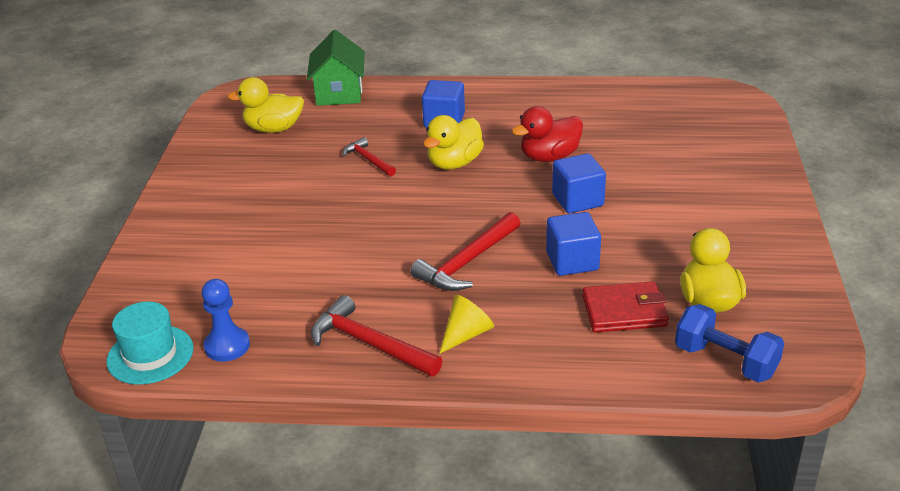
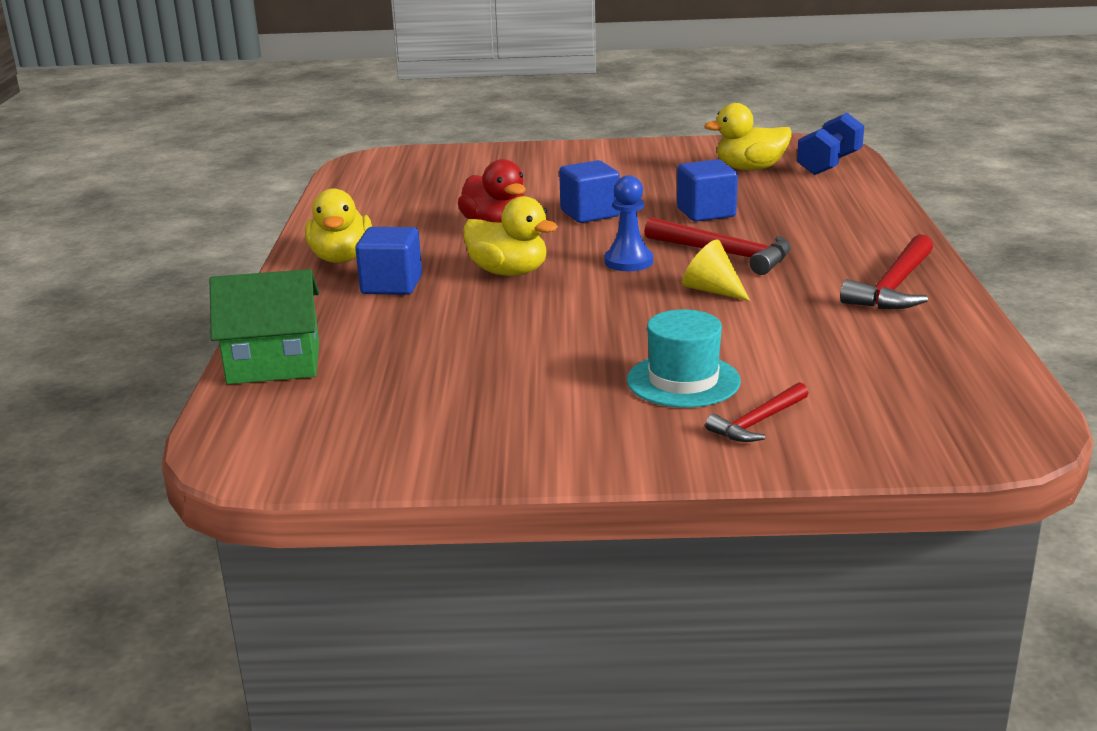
camera: 95 degrees left, 10 degrees down
turquoise hat [107,302,194,385] -> turquoise hat moved to [627,309,741,408]
blue pawn [201,279,250,362] -> blue pawn moved to [604,175,653,271]
yellow duck [227,77,304,133] -> yellow duck moved to [305,188,372,263]
red hammer [342,137,396,176] -> red hammer moved to [706,382,809,442]
yellow cone [439,295,494,354] -> yellow cone moved to [682,240,750,301]
red wallet [582,281,669,333] -> none

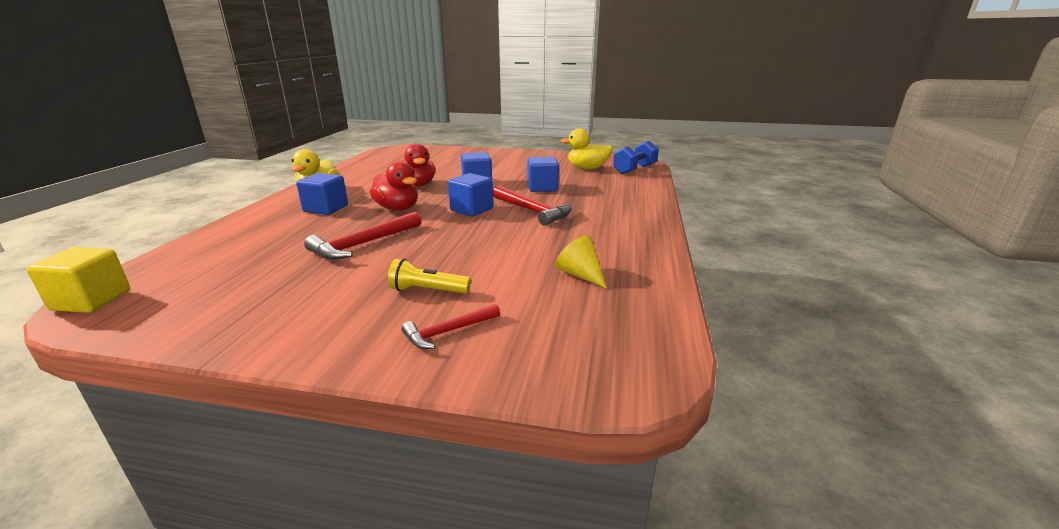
camera: 10 degrees right, 0 degrees up
green house [210,269,319,384] -> none
yellow duck [463,196,558,276] -> red duck [370,161,418,211]
blue pawn [604,175,653,271] -> blue cube [448,173,493,216]
turquoise hat [627,309,741,408] -> yellow flashlight [388,259,471,294]
yellow cone [682,240,750,301] -> yellow cone moved to [556,235,606,288]
red hammer [840,234,933,309] -> red hammer moved to [304,212,421,260]
none -> yellow cube [27,247,130,313]

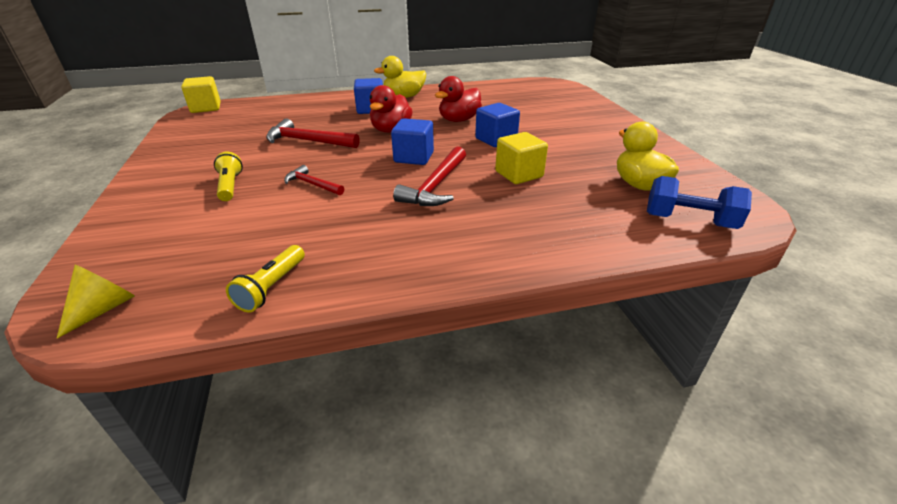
camera: 65 degrees right, 10 degrees up
red hammer [401,304,500,349] -> red hammer moved to [284,165,344,195]
blue cube [528,157,559,192] -> yellow cube [495,132,548,184]
yellow cone [556,235,606,288] -> yellow cone moved to [56,265,135,339]
none -> yellow flashlight [226,245,305,313]

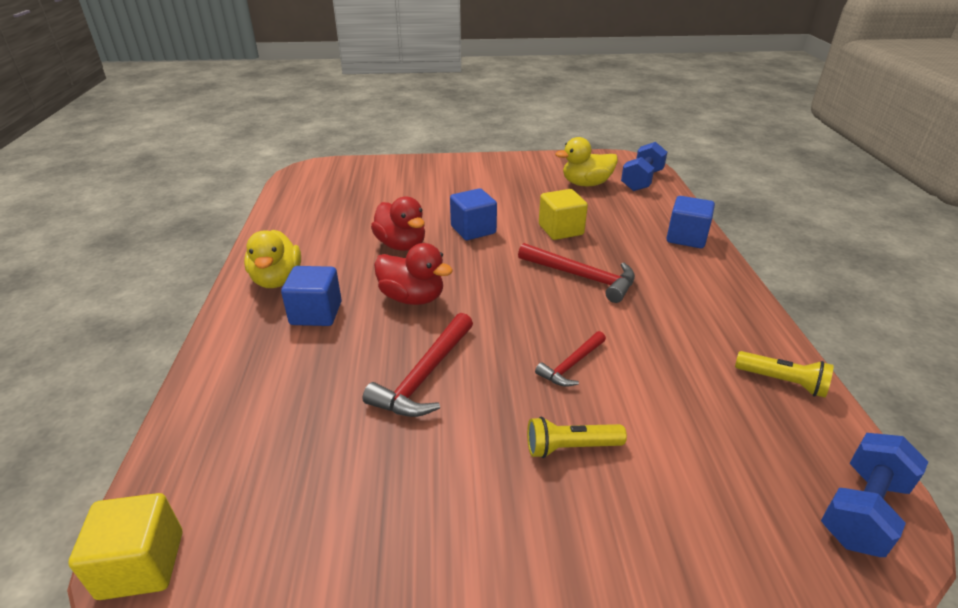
camera: 80 degrees left, 0 degrees up
yellow cone [56,265,135,339] -> blue dumbbell [821,433,928,557]
blue cube [391,118,434,165] -> blue cube moved to [667,196,715,248]

